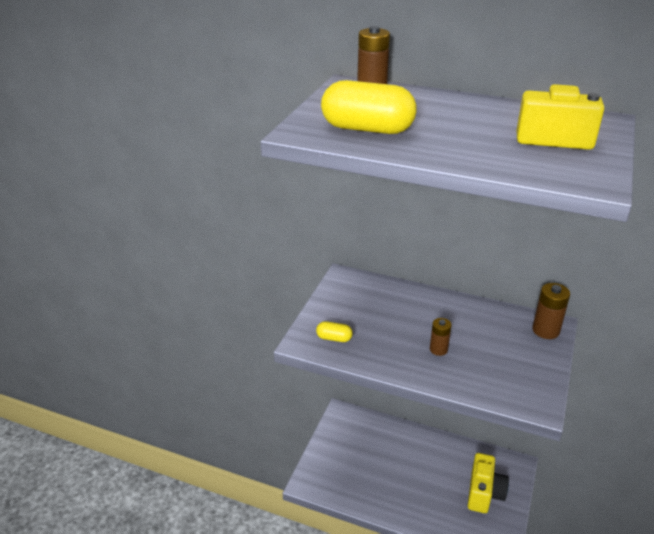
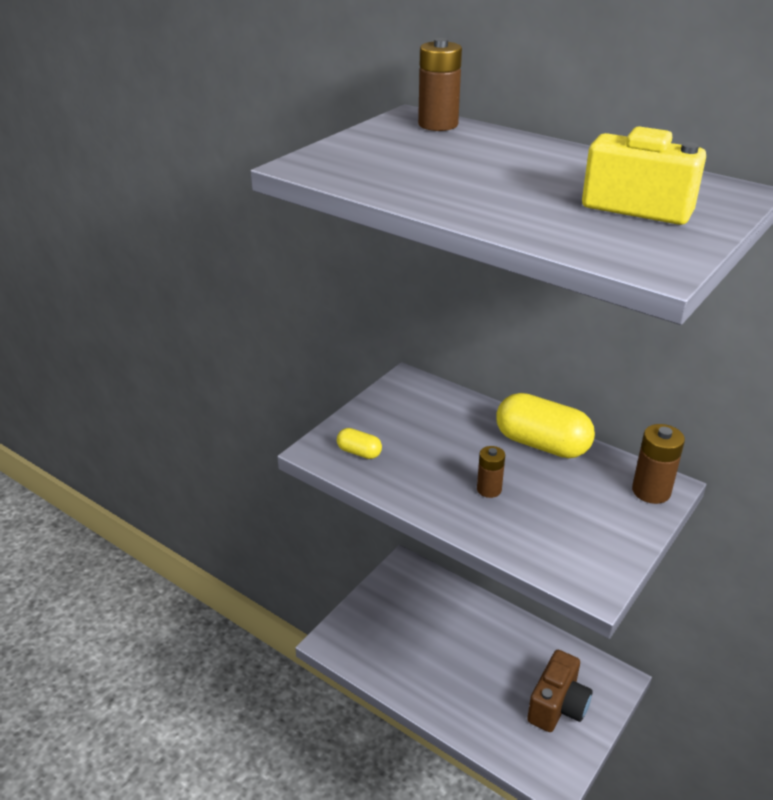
camera: 15 degrees right, 0 degrees up
yellow capsule [321,80,417,134] -> yellow capsule moved to [496,393,595,458]
yellow camera [468,453,509,513] -> brown camera [527,650,593,732]

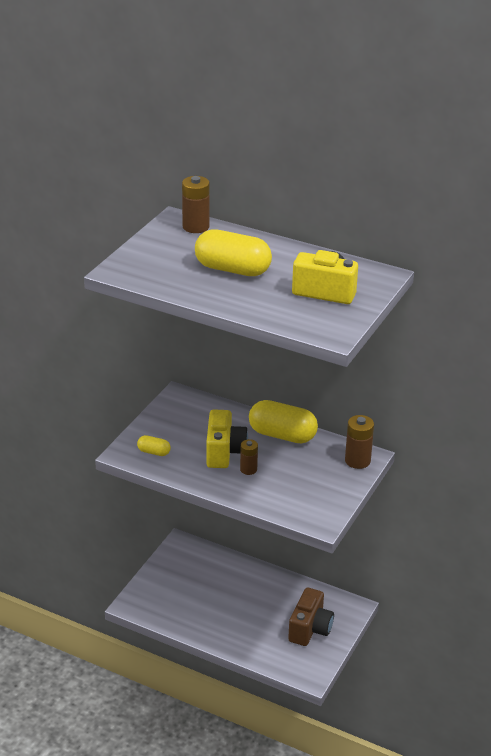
camera: 10 degrees left, 0 degrees up
none -> yellow capsule [195,229,272,276]
none -> yellow camera [206,409,248,468]

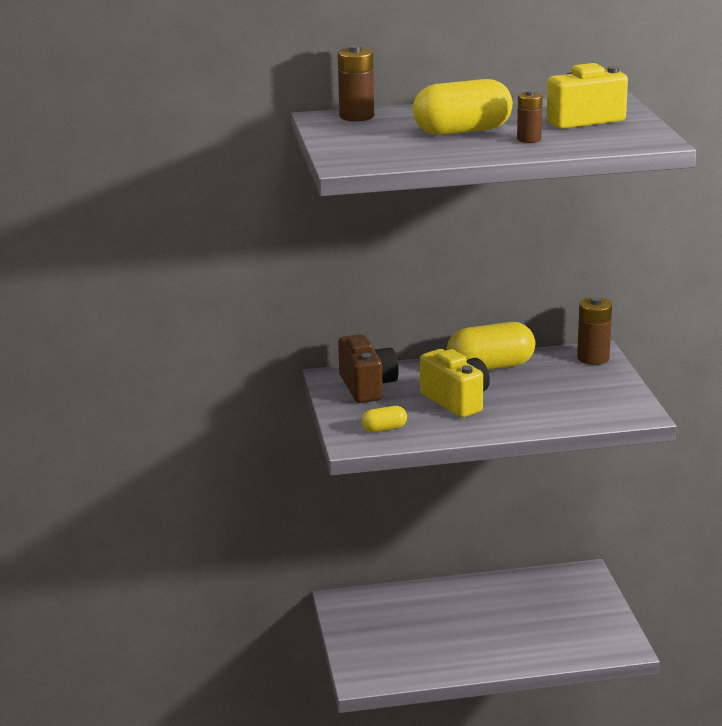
camera: 35 degrees left, 10 degrees down
brown battery [240,439,258,475] -> brown battery moved to [517,90,543,143]
brown camera [288,588,334,646] -> brown camera moved to [338,334,399,403]

